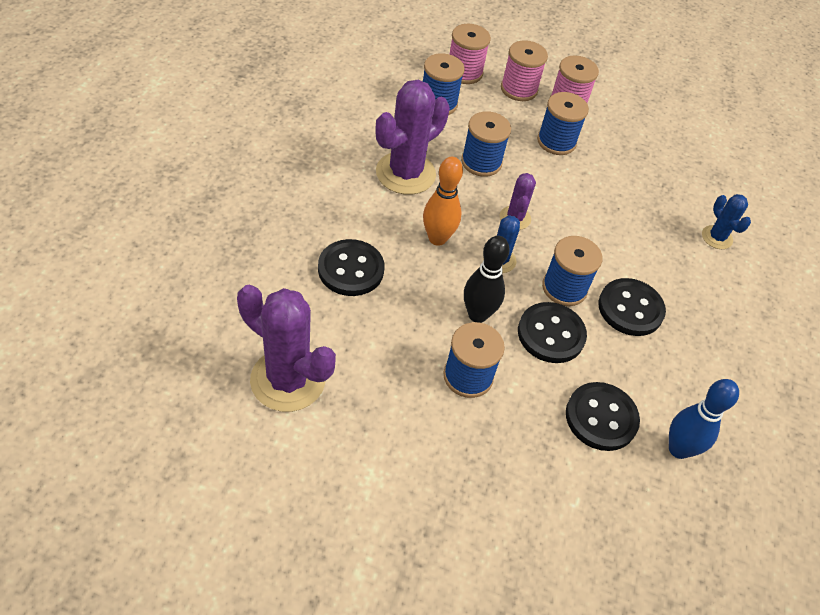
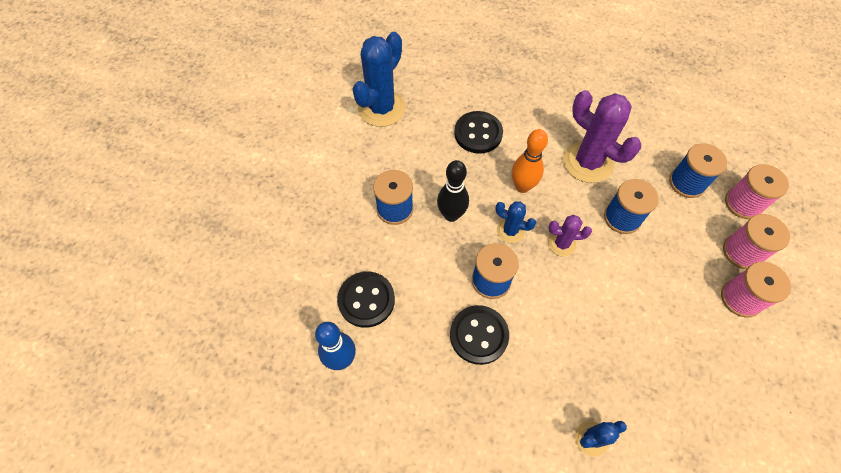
camera: 95 degrees right, 10 degrees up
purple cactus [237,285,336,412] -> blue cactus [352,32,405,127]
black button [518,302,587,363] -> none
blue spool [537,92,589,155] -> none

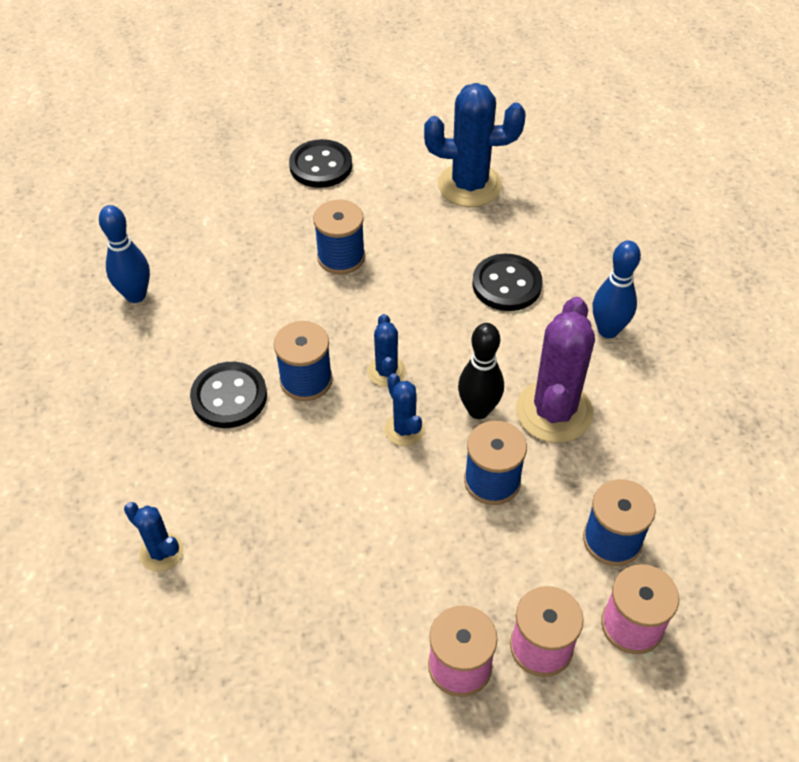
camera: 60 degrees right, 10 degrees down
black button [337,272,395,328] -> black button moved to [289,139,352,188]
black bowling pin [437,160,469,222] -> black bowling pin moved to [458,323,504,419]
orange bowling pin [512,129,548,193] -> none
purple cactus [548,215,592,257] -> blue cactus [384,373,425,446]
none -> blue bowling pin [593,241,641,338]

